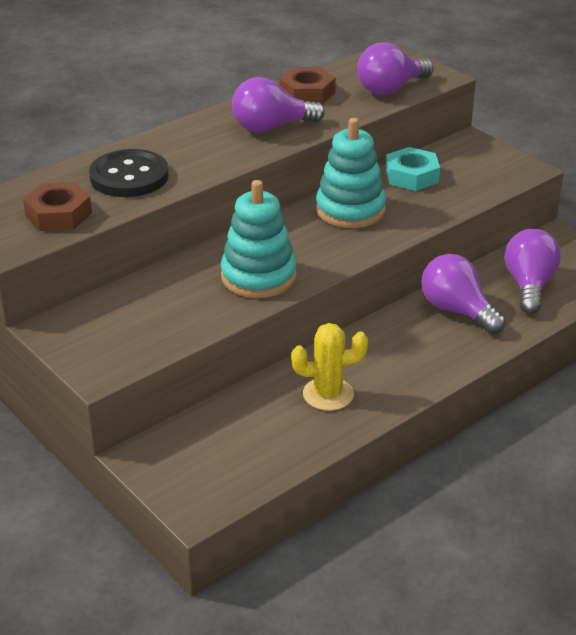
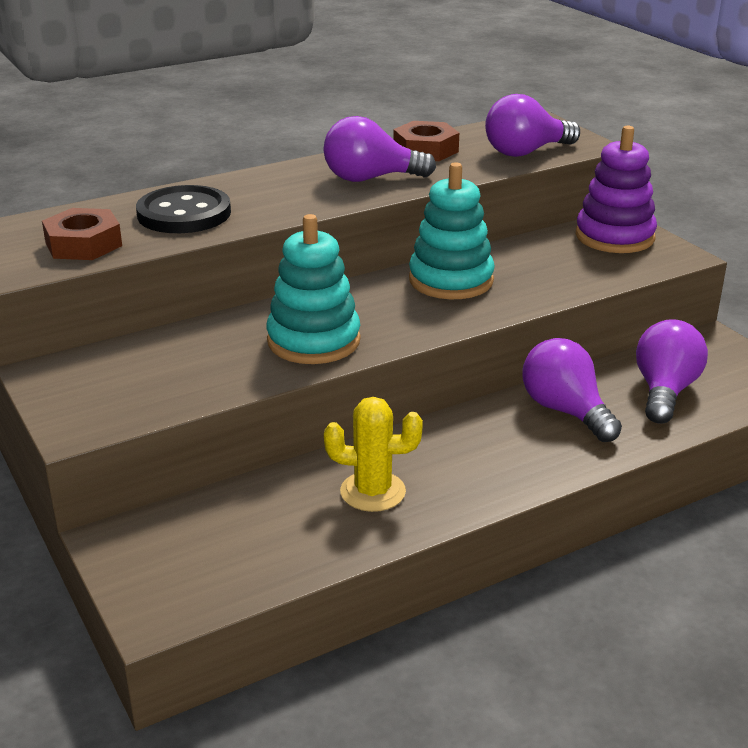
camera: 10 degrees right, 5 degrees down
turquoise nut [386,147,440,191] -> none
none -> purple stacking toy [576,126,657,253]

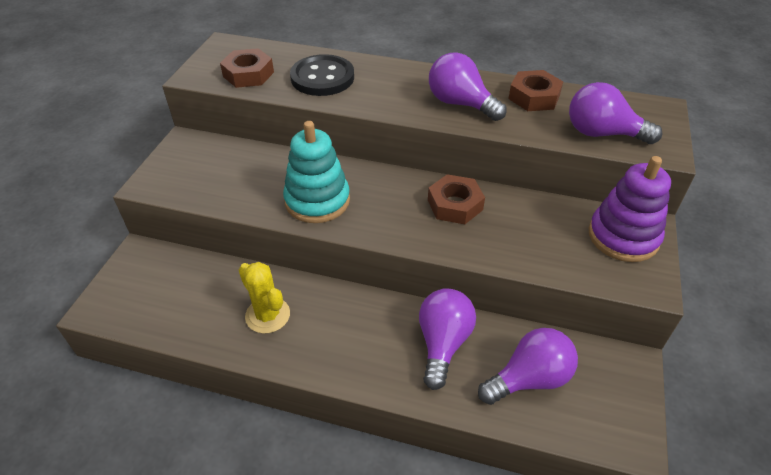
camera: 45 degrees right, 15 degrees up
turquoise stacking toy [409,162,495,299] -> brown nut [428,174,485,224]

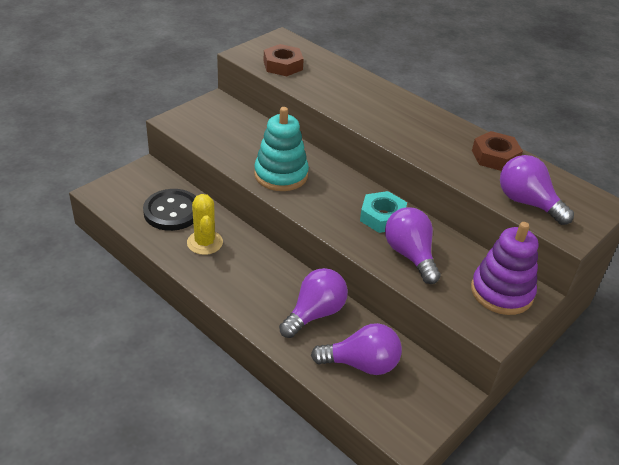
camera: 25 degrees right, 5 degrees down
black button [290,54,354,96] -> black button moved to [143,189,196,231]
brown nut [428,174,485,224] -> turquoise nut [360,191,407,233]
purple light bulb [429,52,506,121] -> purple light bulb moved to [385,207,441,284]

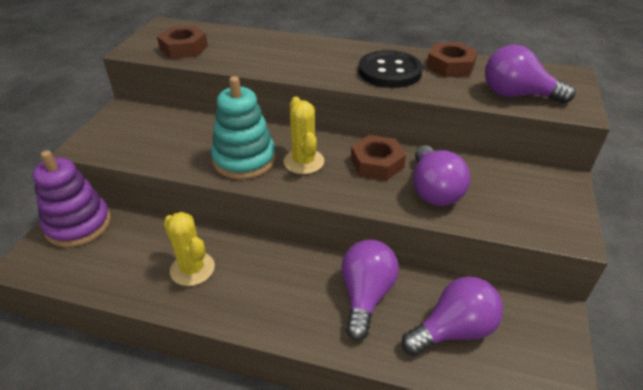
camera: 25 degrees left, 0 degrees up
black button [143,189,196,231] -> black button moved to [358,50,423,88]
turquoise nut [360,191,407,233] -> brown nut [351,135,406,180]
purple light bulb [385,207,441,284] -> purple light bulb turned 135 degrees counterclockwise [413,145,470,206]
purple stacking toy [471,222,538,315] -> purple stacking toy moved to [33,150,111,247]
none -> yellow cactus [283,97,324,174]

